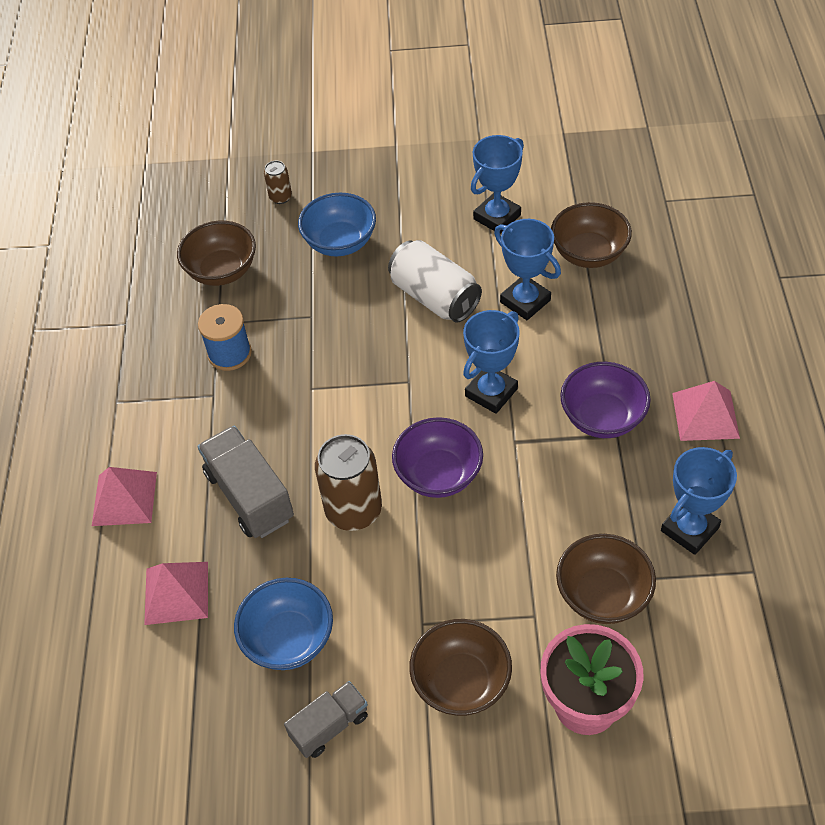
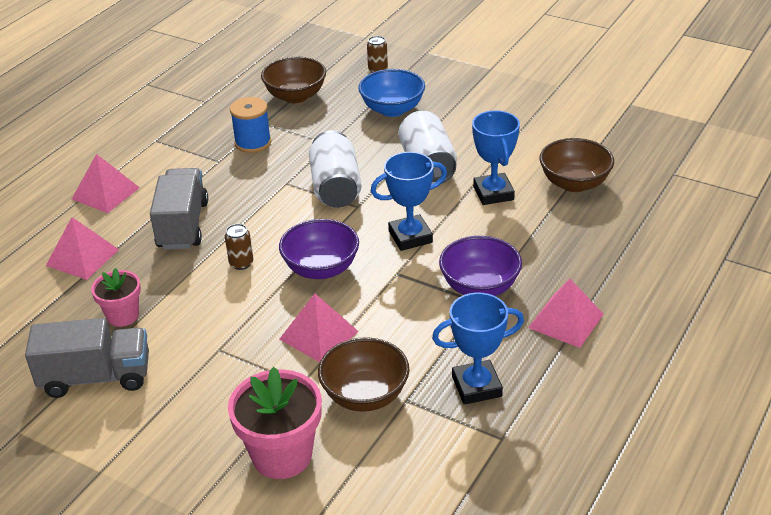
camera: 30 degrees right, 15 degrees down
blue bowl [234,578,333,670] -> pink flower pot [91,268,141,327]
grey truck [284,681,368,758] -> grey truck [25,318,149,398], size x1.62
brown can [315,434,382,531] -> brown can [225,224,253,270], size x0.49
brown bowl [409,619,512,716] -> none
blue trophy [471,135,524,234] -> none
none -> pink pyramid [279,294,359,362]
none -> white can [309,130,361,208]

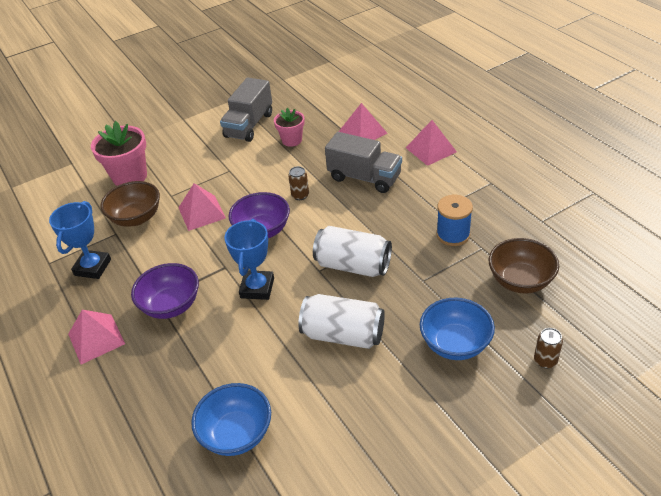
camera: 120 degrees right, 5 degrees up
blue trophy [472,110,520,205] -> none
brown bowl [540,138,614,192] -> blue bowl [191,383,271,456]

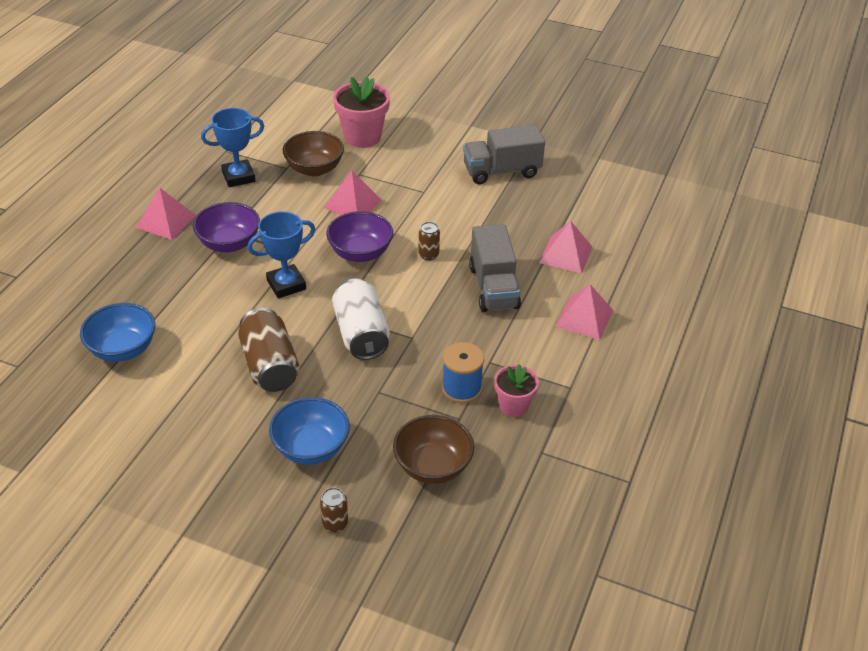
camera: 50 degrees right, 0 degrees up
pink flower pot [274,108,305,147] -> pink flower pot moved to [494,364,539,417]
white can [298,294,385,349] -> brown can [238,308,300,392]

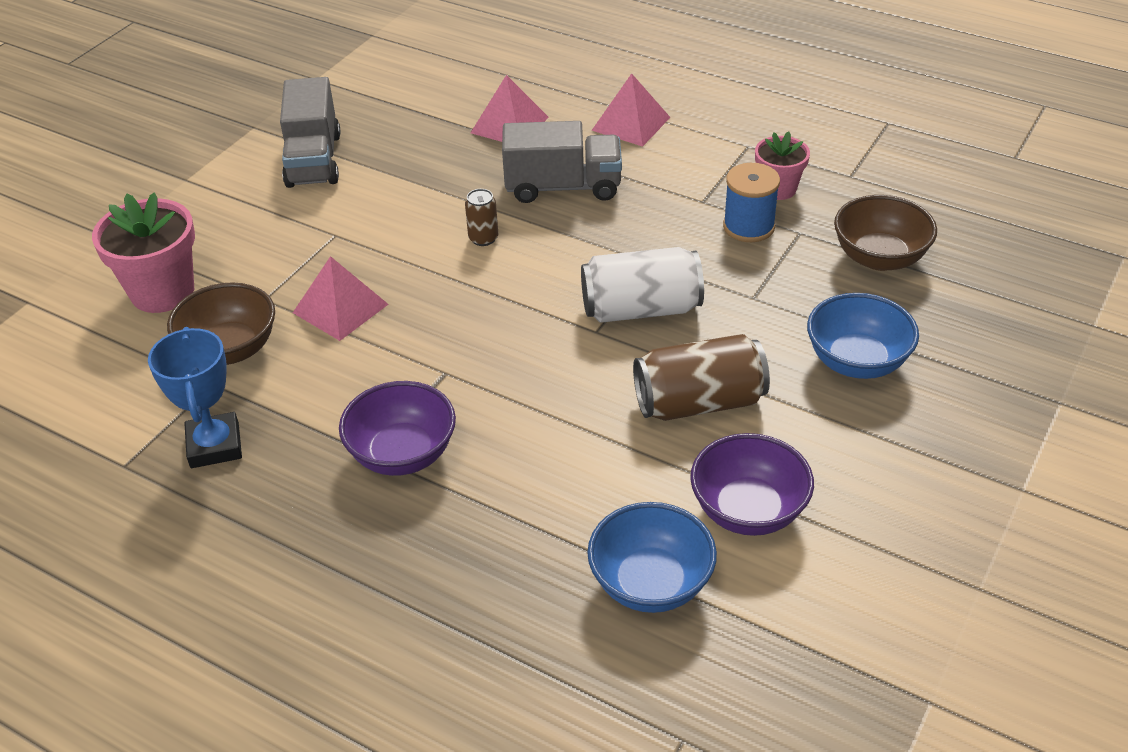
camera: 80 degrees left, 0 degrees up
pink pyramid [136,188,197,240] -> none
blue trophy [247,211,315,298] -> none
brown can [320,487,348,533] -> none
purple bowl [326,211,393,262] -> purple bowl moved to [690,433,814,536]

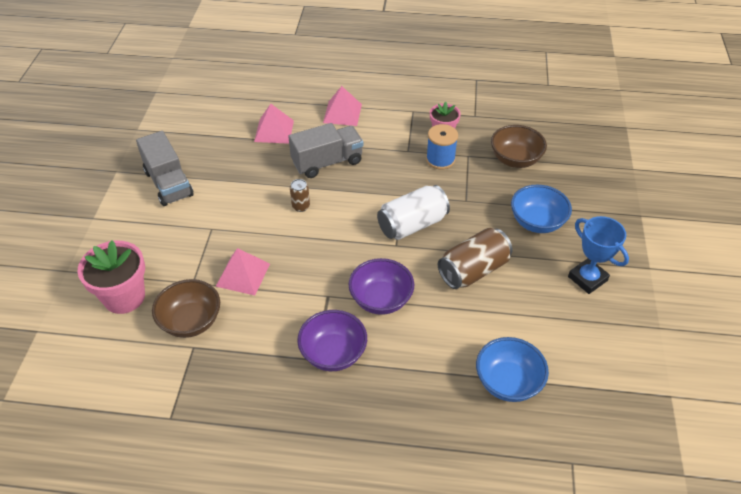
camera: 25 degrees left, 5 degrees up
blue trophy [148,327,242,468] -> blue trophy moved to [568,216,629,294]
purple bowl [690,433,814,536] -> purple bowl moved to [349,258,414,315]

